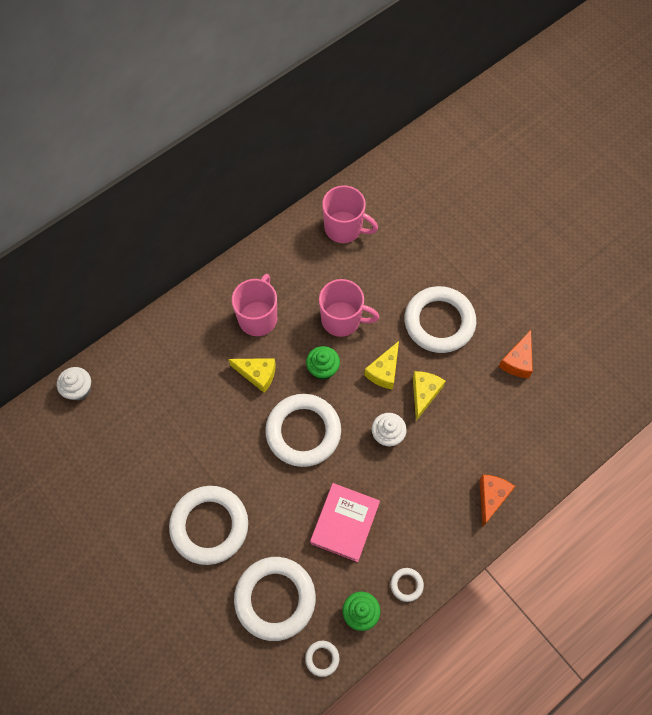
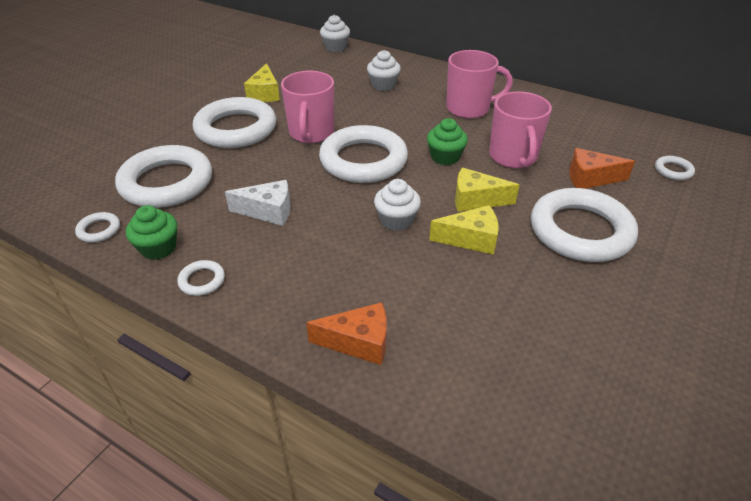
camera: 70 degrees right, 25 degrees down
yellow cheese [228,358,276,393] -> yellow cheese moved to [244,63,280,102]
pink book [310,483,380,562] -> white cheese [225,180,290,226]
pink mug [322,185,378,243] -> pink mug moved to [281,71,334,143]
orange cheese [499,330,533,378] -> orange cheese moved to [569,148,635,189]
none -> white cupcake [367,50,401,91]
none -> white ring [655,156,695,180]

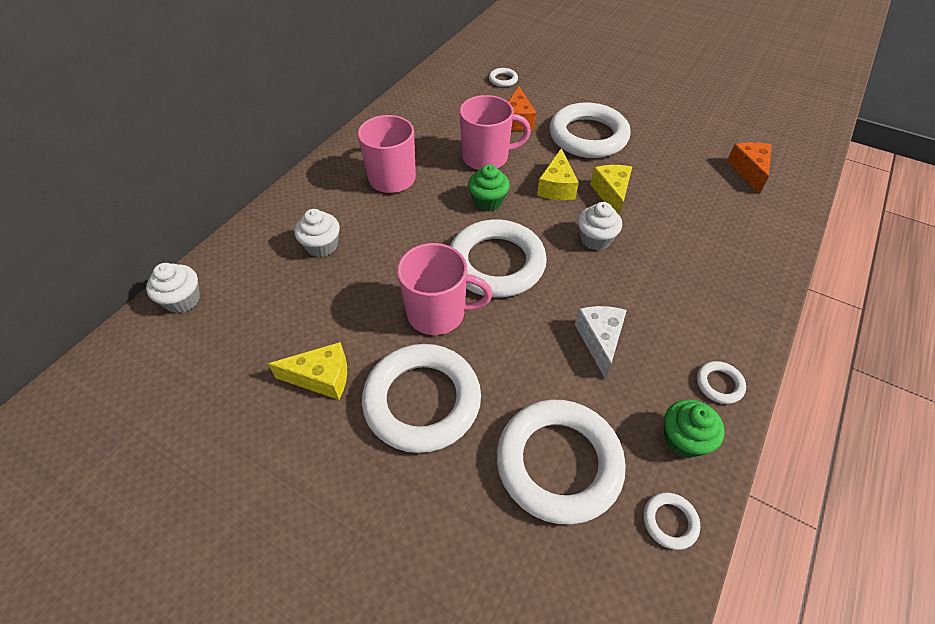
camera: 90 degrees left, 10 degrees up
orange cheese [306,302,387,365] -> orange cheese moved to [727,142,771,194]

